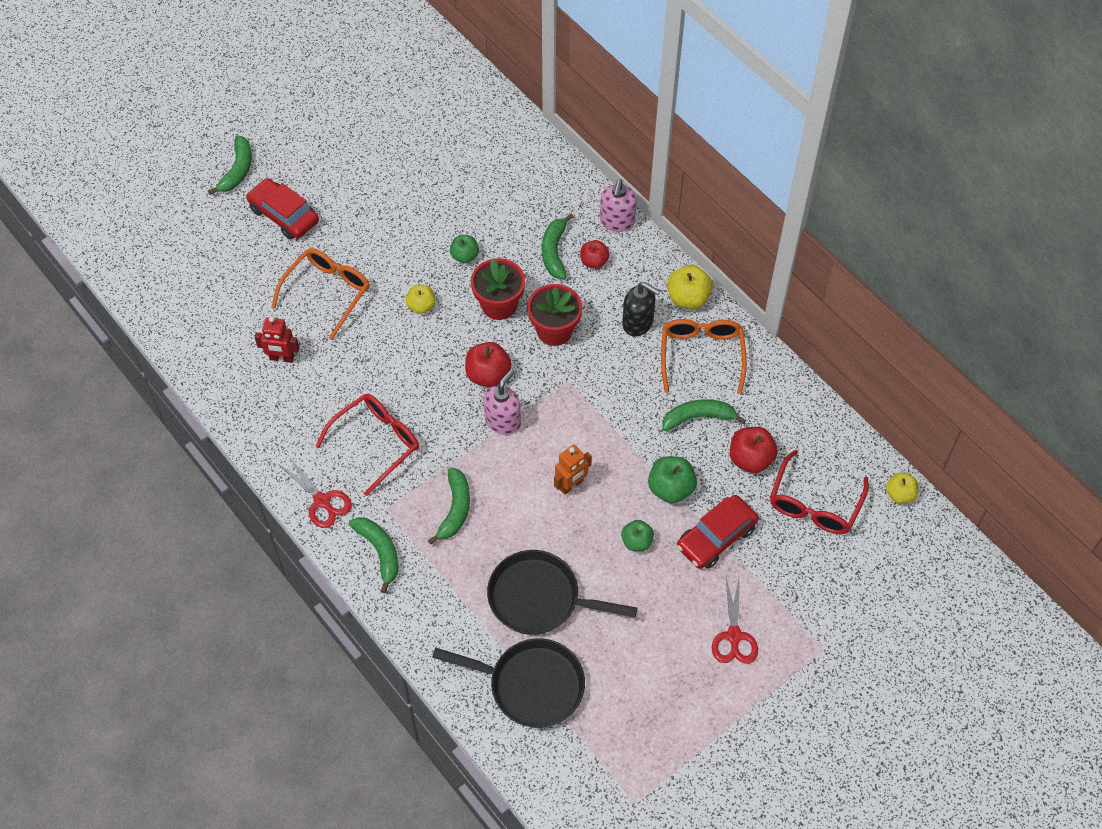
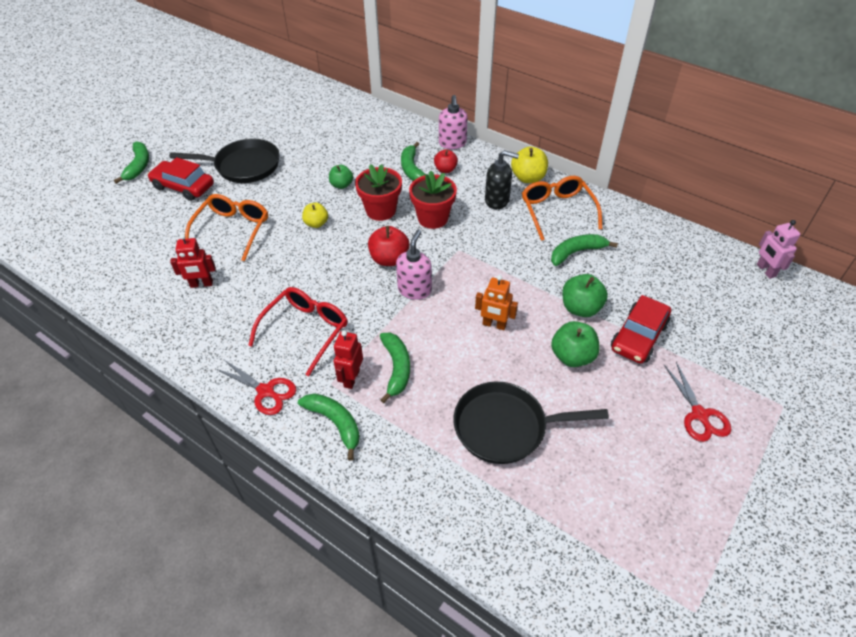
camera: 15 degrees left, 10 degrees down
black pan [432,638,585,728] -> black pan moved to [169,138,280,183]
orange robot [554,444,592,495] -> orange robot turned 75 degrees clockwise [475,275,518,330]
green apple [621,520,654,551] -> green apple [551,321,600,367], size x1.51
red apple [730,427,778,473] -> none
red glasses [770,450,869,534] -> none
yellow apple [886,472,918,504] -> pink robot [757,220,801,278]
none -> red robot [334,330,363,389]

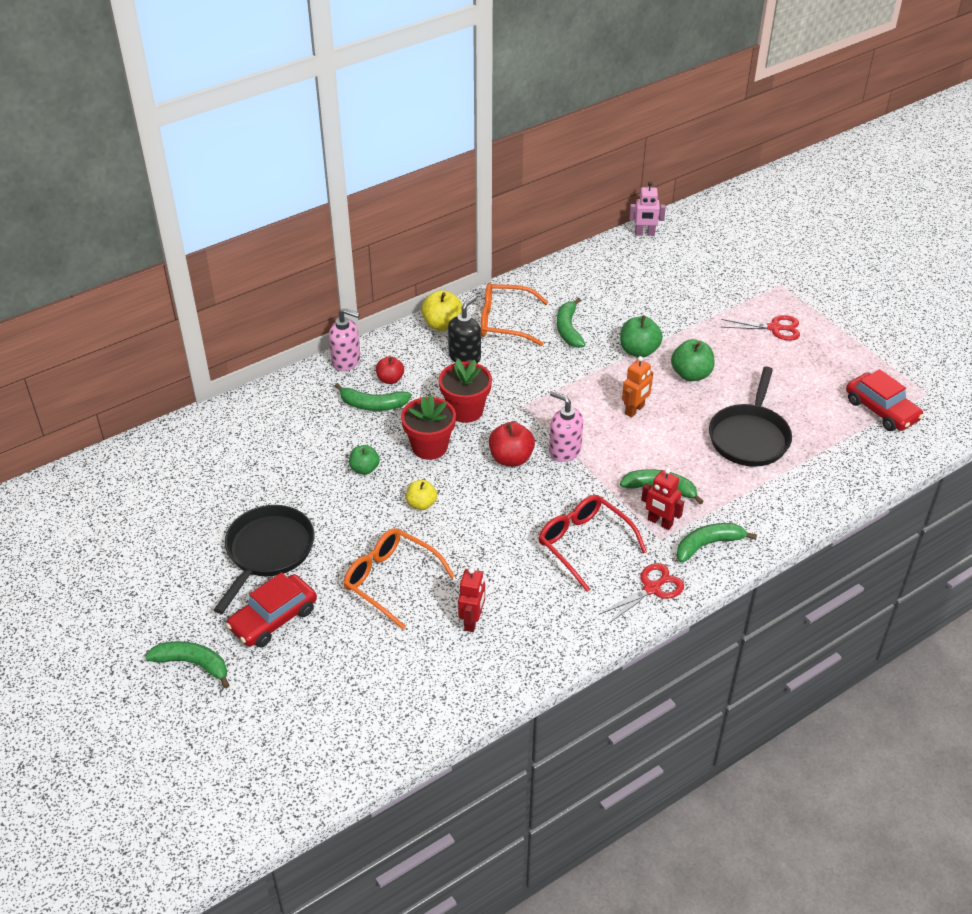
camera: 70 degrees left, 5 degrees down
red car [611,295,671,364] -> red car moved to [846,369,924,431]

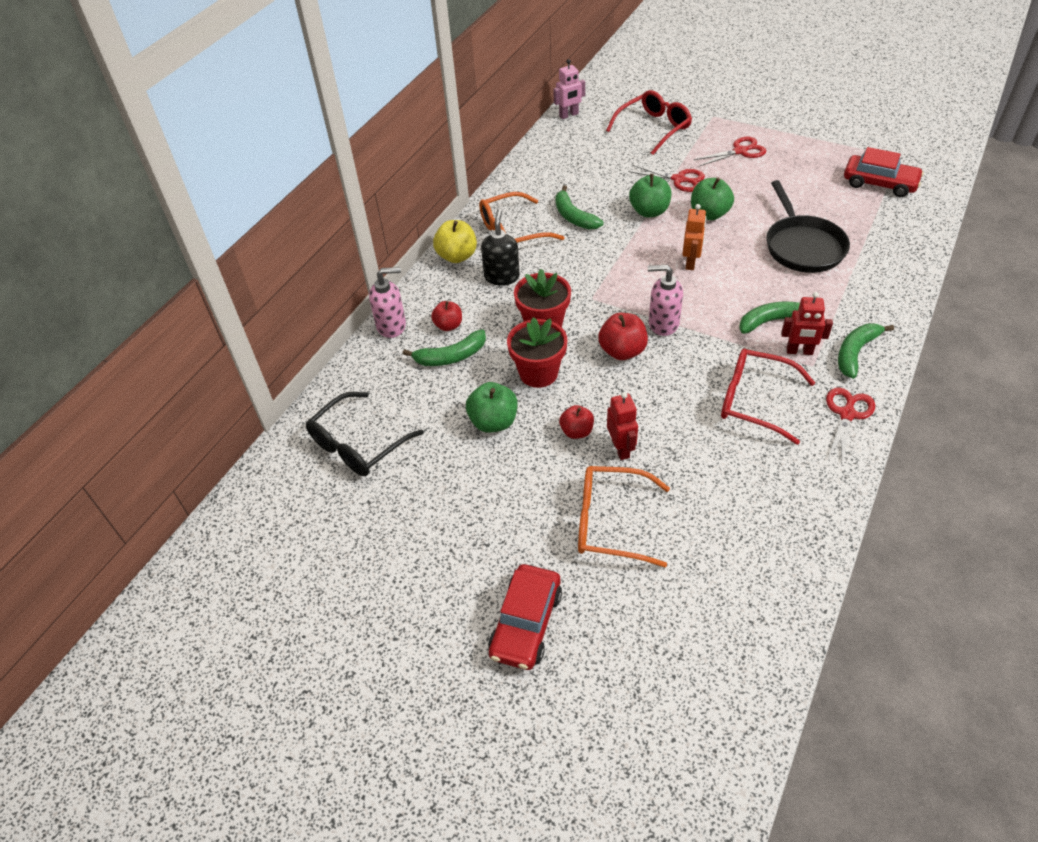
camera: 25 degrees left, 5 degrees up
green banana [145,641,230,689] -> none
black pan [214,505,315,614] -> none
green apple [349,445,380,475] -> green apple [466,382,518,432], size x1.51
yellow apple [406,480,437,510] -> red apple [559,405,594,439]
red robot [458,568,485,632] -> red robot moved to [607,392,638,460]
none -> black glasses [306,392,424,476]
none -> red glasses [606,90,692,155]
none -> red scissors [628,164,705,192]

